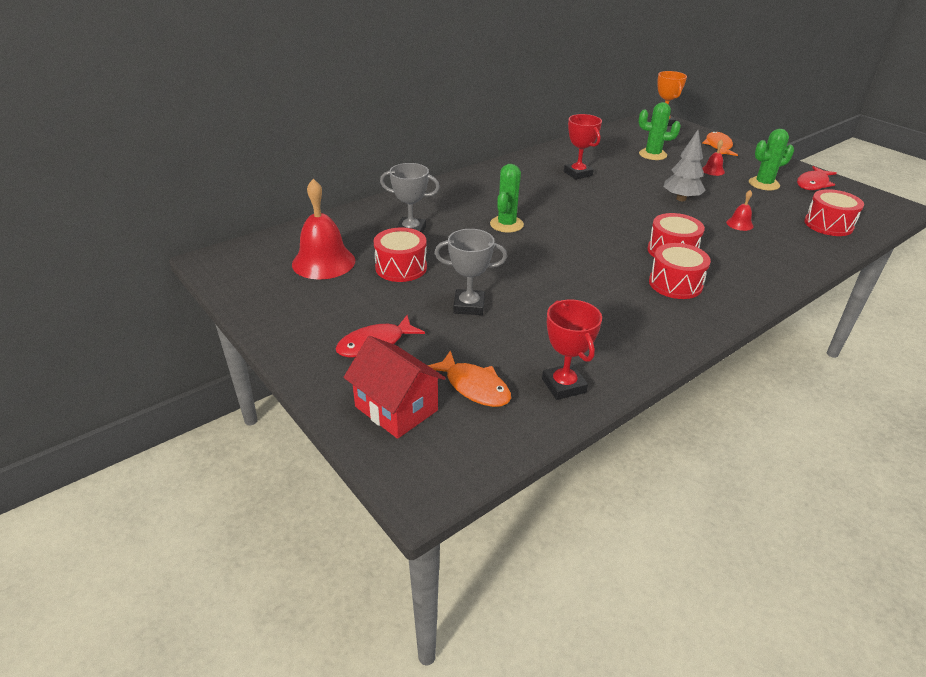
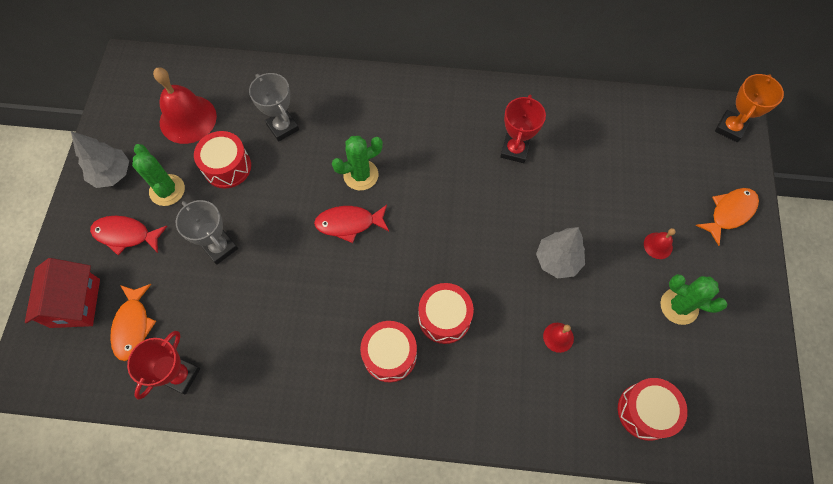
camera: 45 degrees right, 30 degrees up
green cactus [639,102,681,160] -> green cactus moved to [132,144,185,206]
red fish [797,166,837,190] -> red fish moved to [314,205,389,243]
none -> grey tree [71,131,129,188]

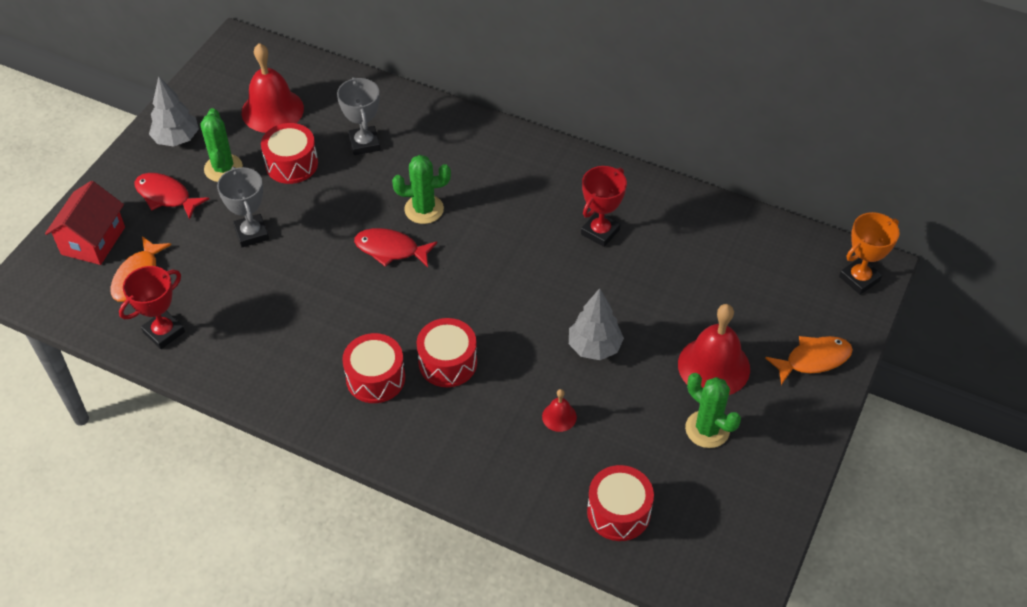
camera: 20 degrees right, 15 degrees down
red bell [644,228,676,259] -> red bell [678,304,750,395], size x2.14

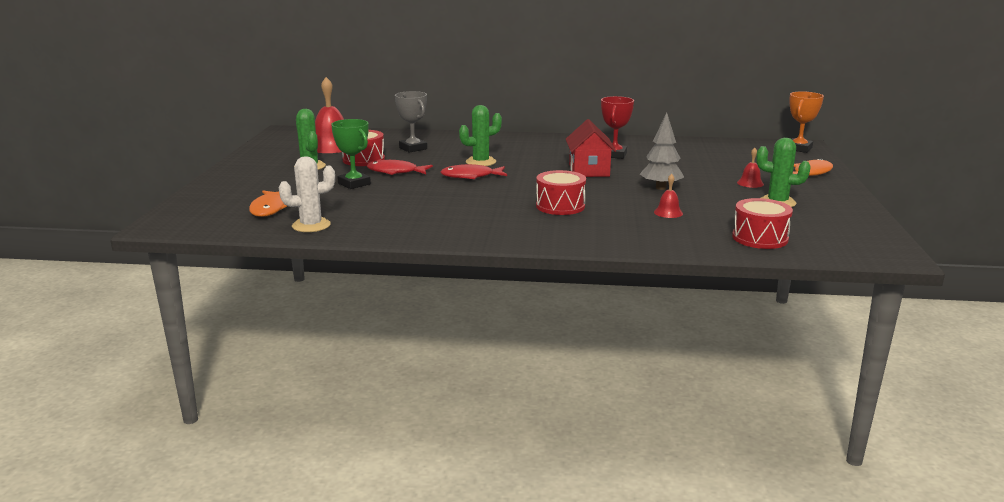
camera: 20 degrees left, 30 degrees down
red house [45,181,125,265] -> red house moved to [566,119,616,177]
red trophy [119,266,185,349] -> white cactus [279,156,335,232]
red fish [134,173,209,220] -> red fish moved to [367,160,433,175]
grey tree [149,77,199,147] -> none
grey trophy [217,167,269,247] -> green trophy [331,119,371,189]
red drum [342,333,405,403] -> none
red bell [678,304,750,395] -> red bell [737,148,764,188], size x0.47

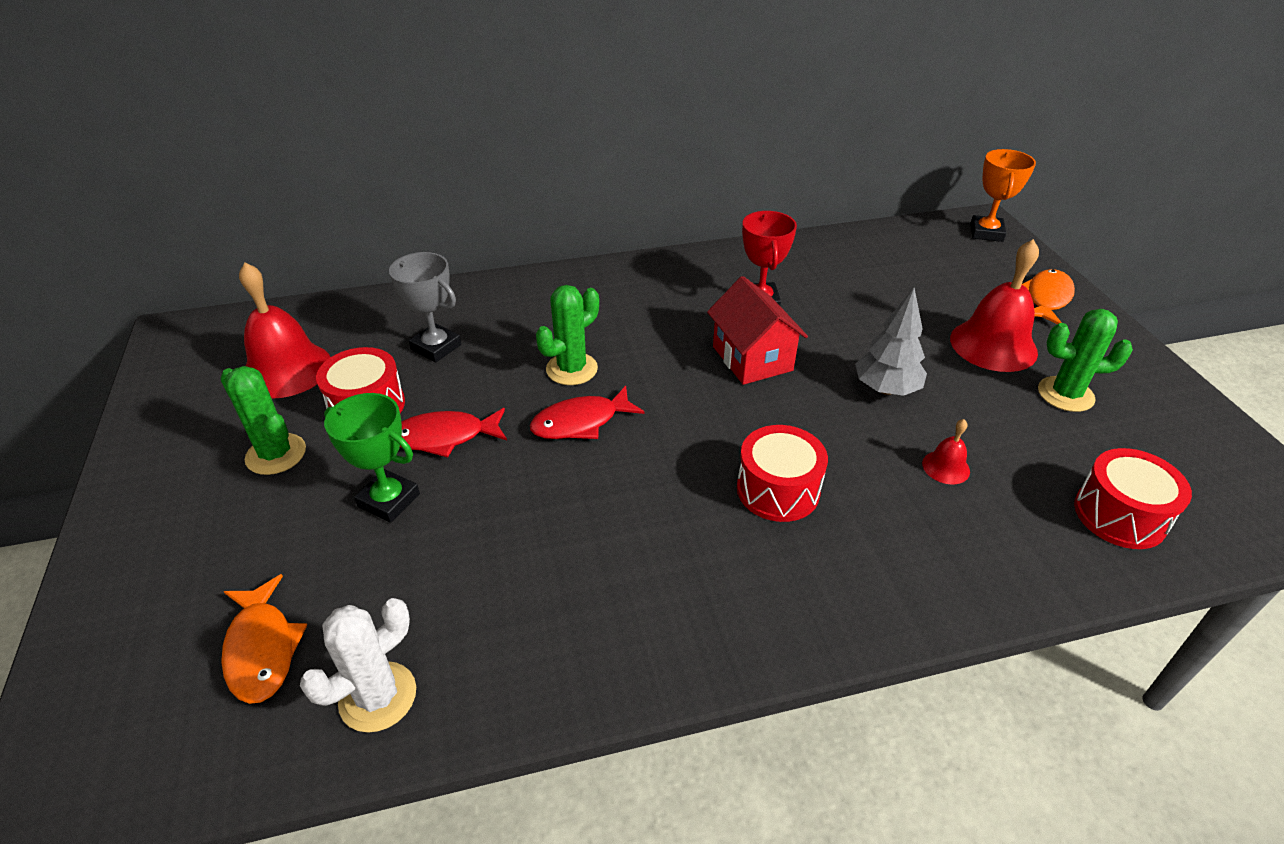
camera: 20 degrees left, 20 degrees up
red bell [737,148,764,188] -> red bell [950,239,1039,372], size x2.14

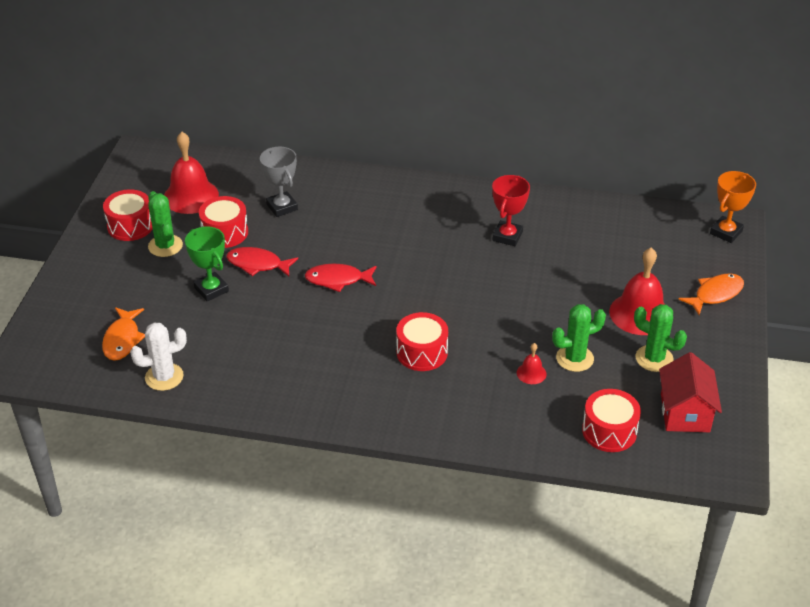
camera: 25 degrees right, 0 degrees up
green cactus [536,285,599,385] -> green cactus moved to [552,304,606,372]
red house [707,276,808,385] -> red house moved to [659,352,722,432]
grey tree [855,288,927,396] -> none
none -> red drum [103,189,153,241]

